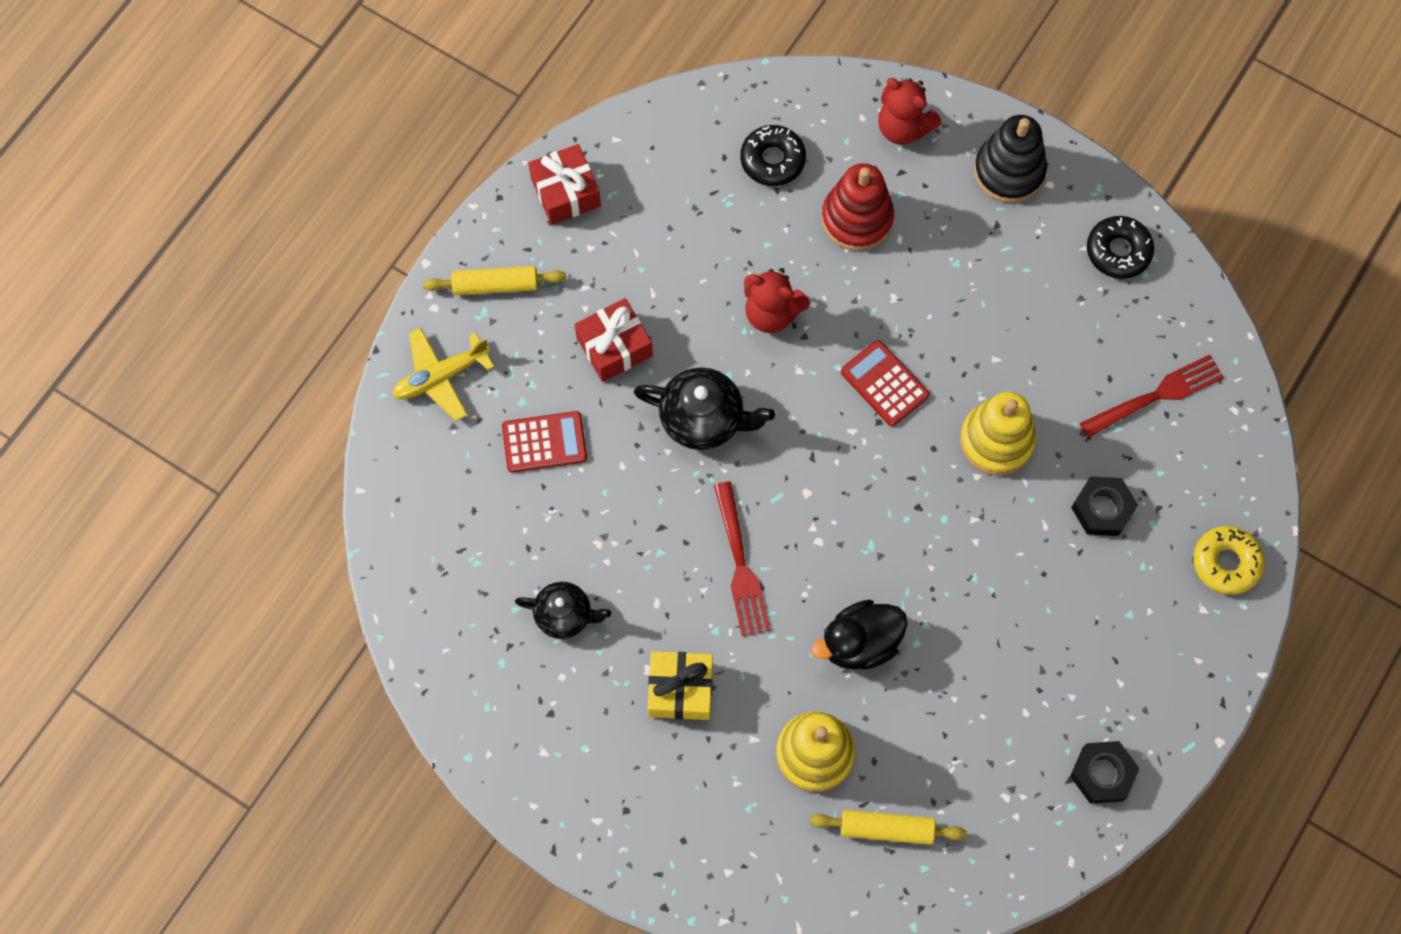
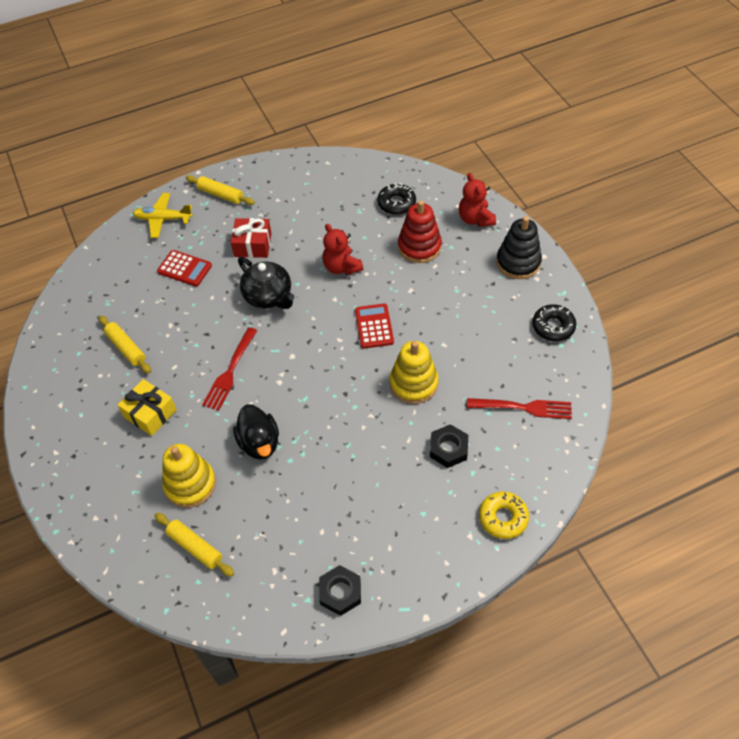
camera: 35 degrees right, 15 degrees down
black teapot [515,582,611,639] -> yellow rolling pin [99,316,151,374]
red gift [528,144,601,225] -> none
black duck [811,600,908,670] -> black duck turned 120 degrees counterclockwise [233,405,279,459]

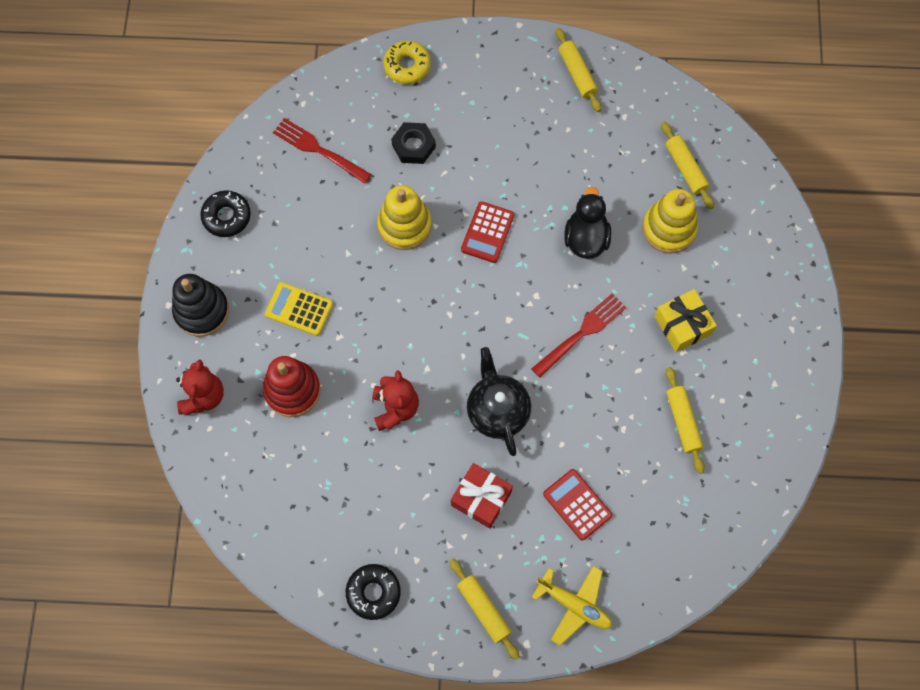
camera: 155 degrees left, 15 degrees up
black nut [319,565,361,616] -> yellow rolling pin [556,28,601,112]
red calculator [355,304,394,349] -> red calculator moved to [461,201,514,263]
black donut [377,183,416,215] -> black donut moved to [346,564,401,620]
none -> yellow calculator [265,282,333,336]

